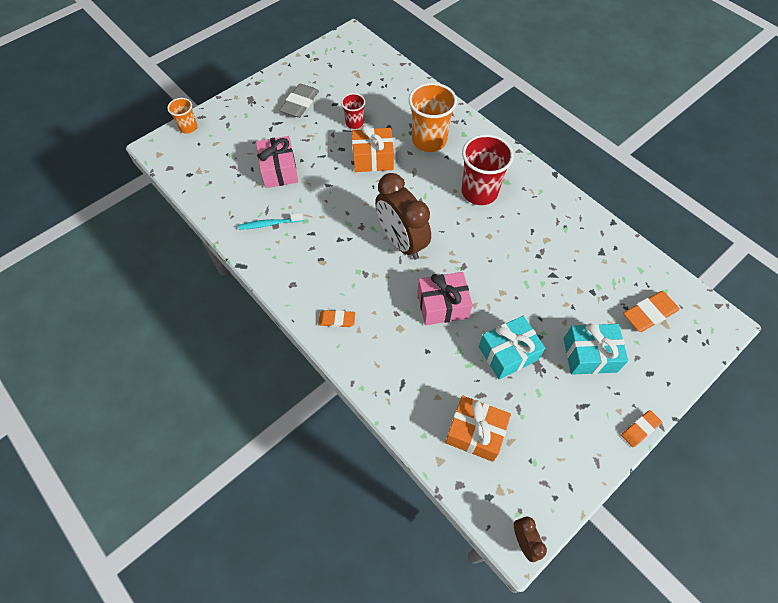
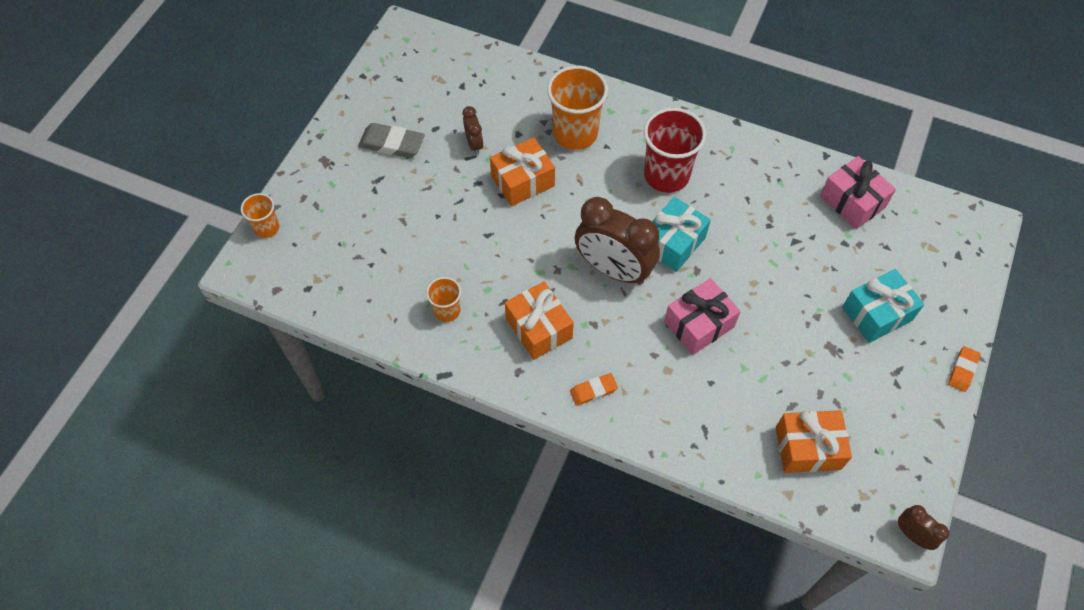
camera: 25 degrees left, 0 degrees up
turquoise toothbrush [238,213,303,230] -> orange cup [426,277,461,322]
pink gift [256,136,298,188] -> pink gift moved to [820,156,896,229]
grey eraser [279,84,319,118] -> grey eraser turned 75 degrees counterclockwise [358,123,425,158]
red cup [341,93,365,129] -> brown clock [463,106,483,155]
turquoise gift [479,316,546,379] -> turquoise gift moved to [652,197,711,272]
orange eraser [623,291,680,332] -> none
none -> orange gift [505,281,574,360]

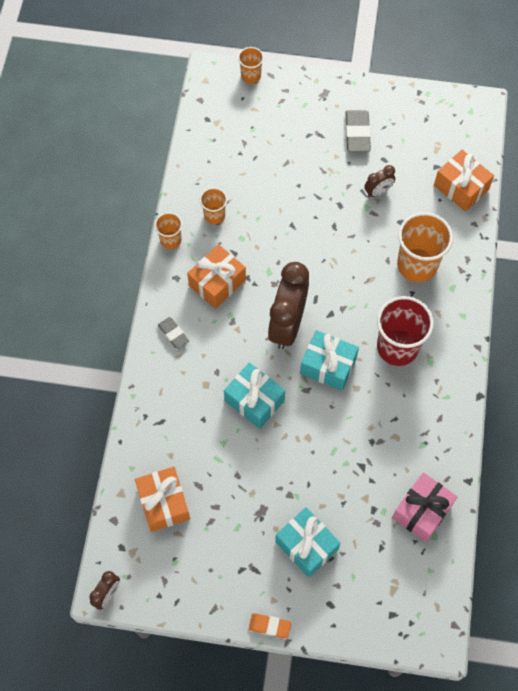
camera: 75 degrees right, 5 degrees up
orange gift [490,138,555,206] -> orange gift moved to [434,150,494,212]
orange eraser [570,373,618,406] -> grey eraser [158,317,189,349]
pink gift [664,278,741,355] -> turquoise gift [224,362,285,429]
none -> orange cup [154,212,182,249]

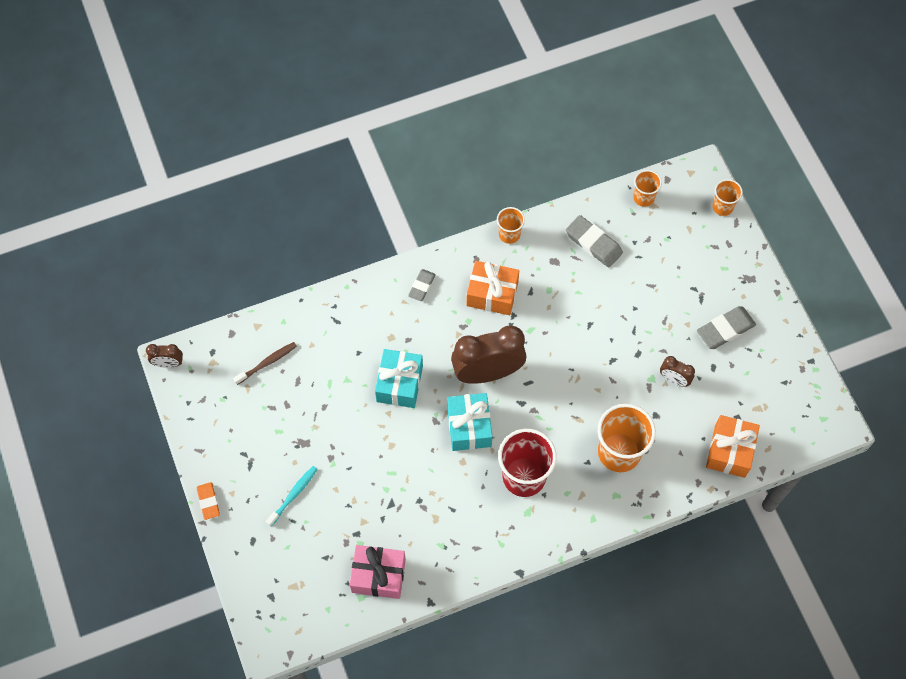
camera: 60 degrees right, 0 degrees up
orange gift [135,467,190,532] -> brown toothbrush [233,342,297,385]
orange cup [200,188,227,224] -> orange cup moved to [633,170,662,207]
turquoise gift [275,507,340,577] -> turquoise toothbrush [266,466,318,527]
none -> grey eraser [566,215,623,268]

